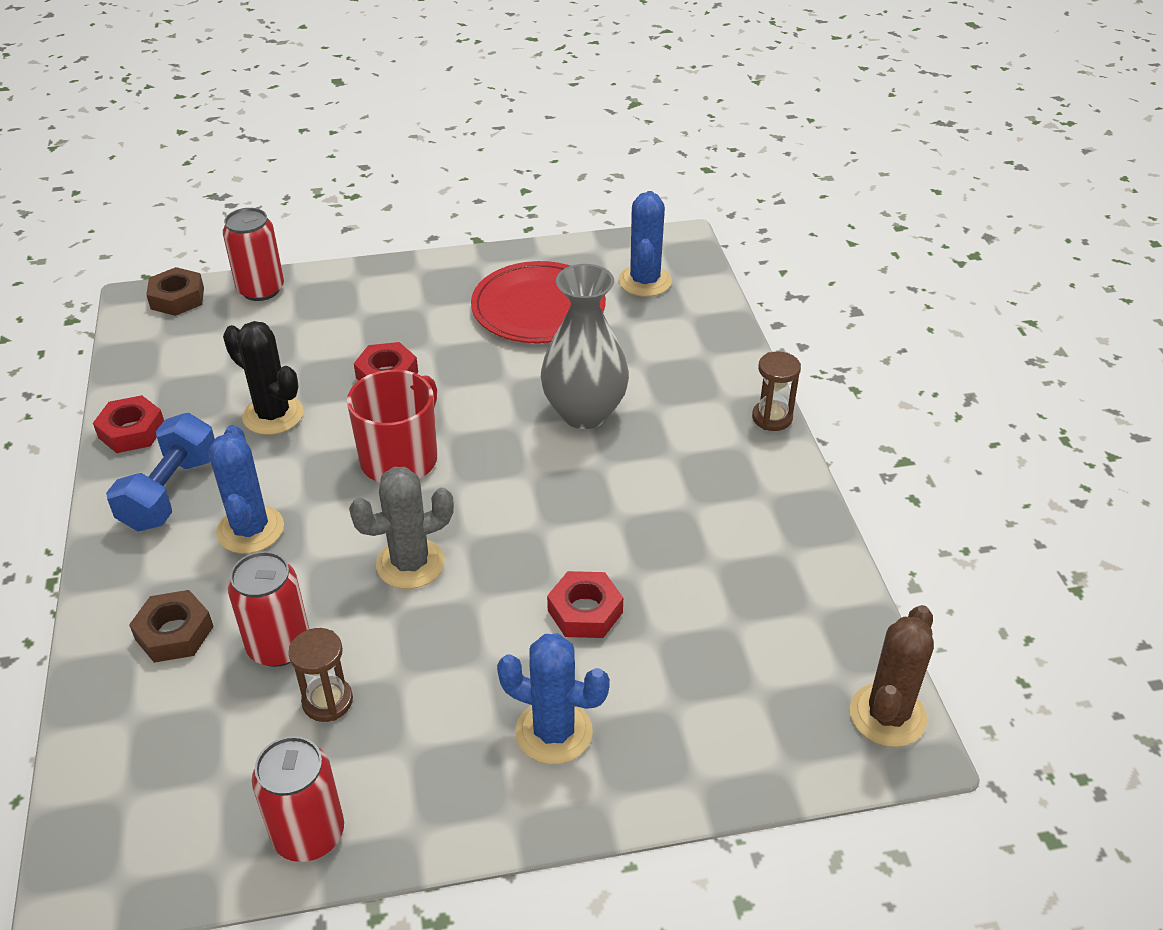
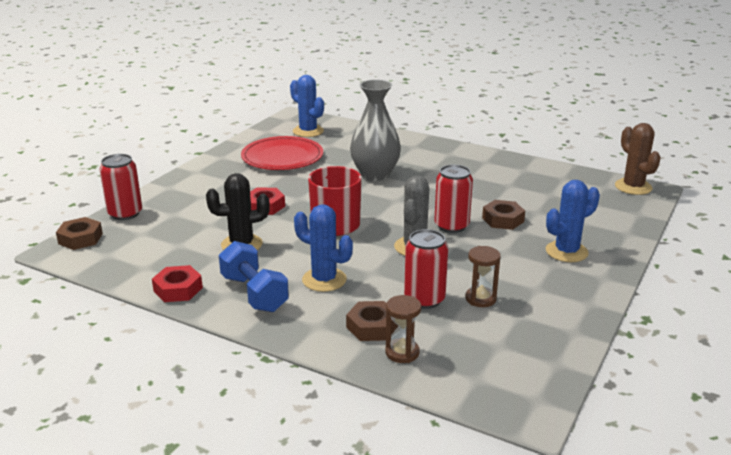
camera: 50 degrees left, 15 degrees down
red can [252,736,344,862] -> red can moved to [434,165,473,233]
red nut [547,571,623,638] -> brown nut [482,200,525,230]
brown hourglass [752,351,801,431] -> brown hourglass moved to [386,295,421,363]

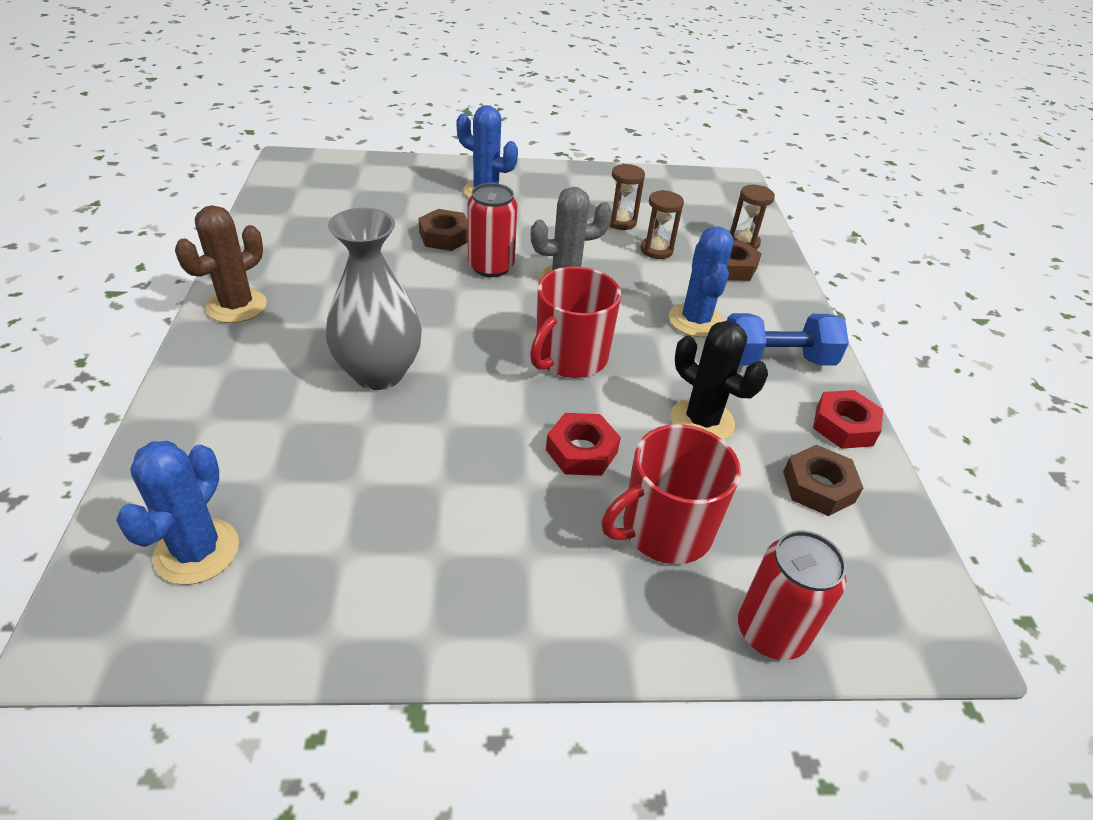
camera: 125 degrees left, 15 degrees up
brown nut [56,217,103,250] -> brown nut moved to [783,445,864,516]
blue dumbbell [219,241,289,312] -> blue dumbbell turned 60 degrees clockwise [727,313,849,366]
red plate [241,136,323,170] -> none
red can [404,229,448,309] -> brown hourglass [641,190,684,259]
brown cactus [615,123,661,195] -> brown cactus moved to [175,205,267,323]
none -> red mug [601,424,741,564]

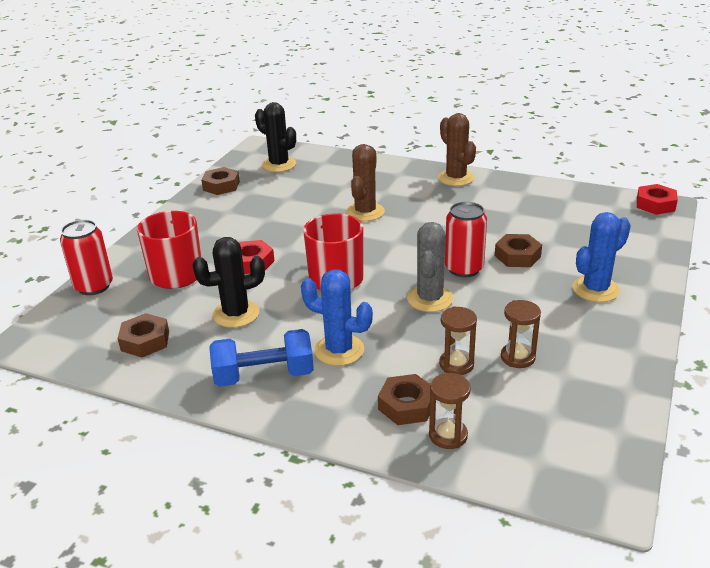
camera: 120 degrees right, 10 degrees down
blue cactus [116,441,239,585] -> black cactus [255,102,296,172]
grey vase [326,208,422,390] -> brown cactus [346,144,385,221]
blue dumbbell [727,313,849,366] -> blue dumbbell turned 60 degrees clockwise [209,329,314,387]
red nut [813,390,883,449] -> red nut moved to [637,184,678,215]
none -> brown nut [201,167,240,195]

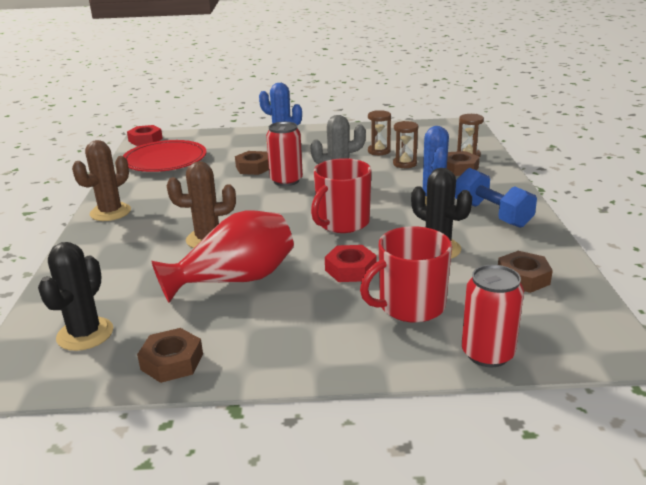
camera: 115 degrees left, 5 degrees down
none -> red plate [123,140,207,172]
none -> red vase [151,210,294,303]

